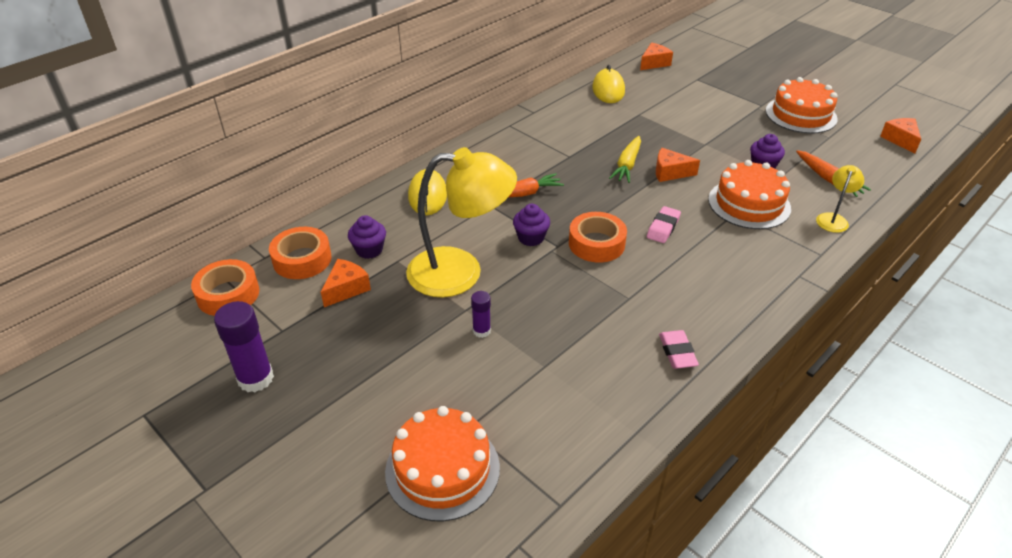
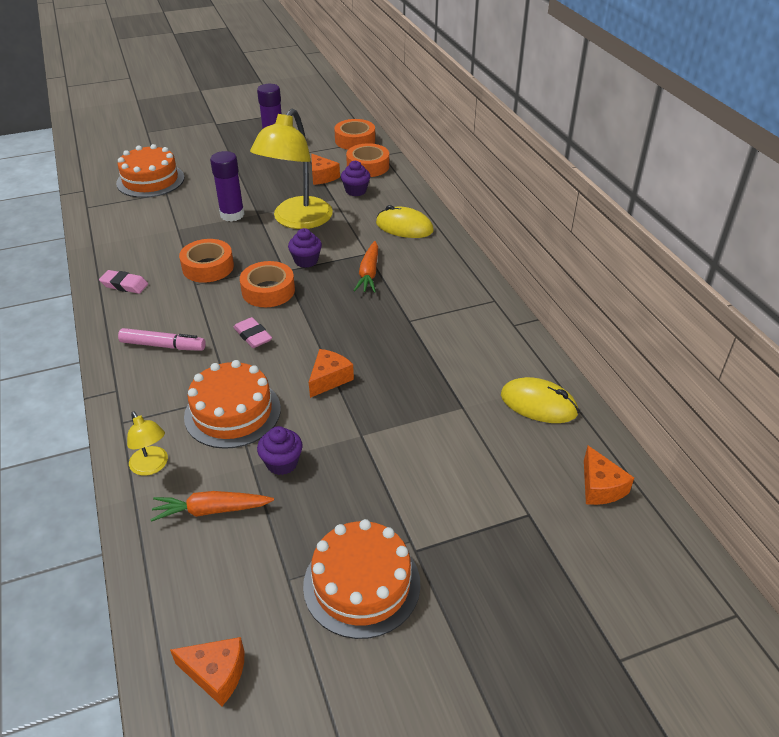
camera: 115 degrees right, 0 degrees up
purple glue stick [471,291,491,338] -> purple glue stick [210,151,245,222], size x1.82
yellow carrot [609,136,641,183] -> none
none -> pink marker [118,328,206,351]
none -> orange tape [179,239,234,283]

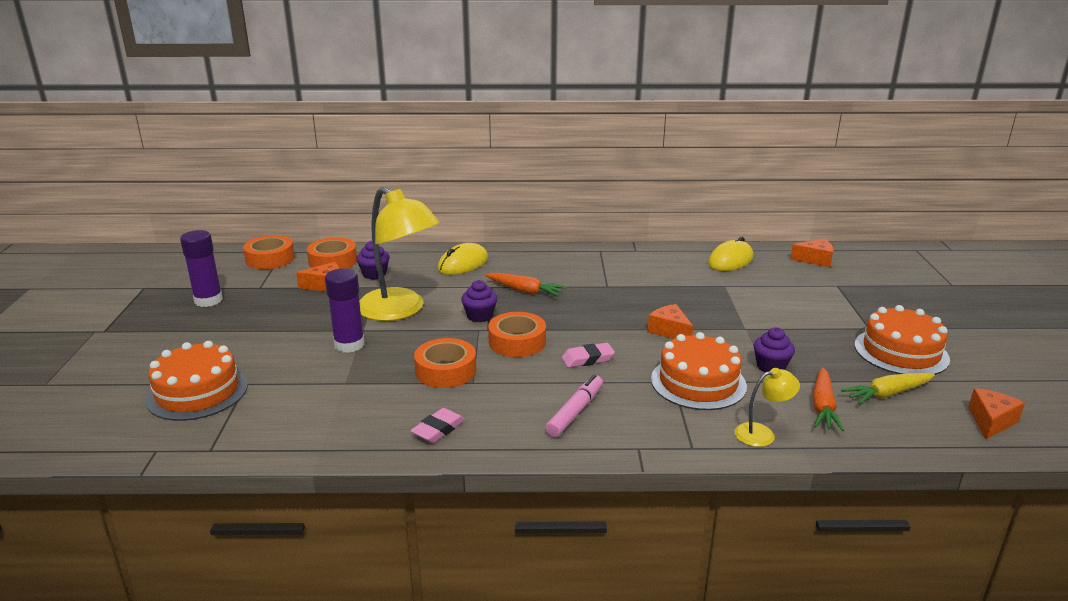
camera: 70 degrees left, 15 degrees down
none -> yellow carrot [841,373,935,405]

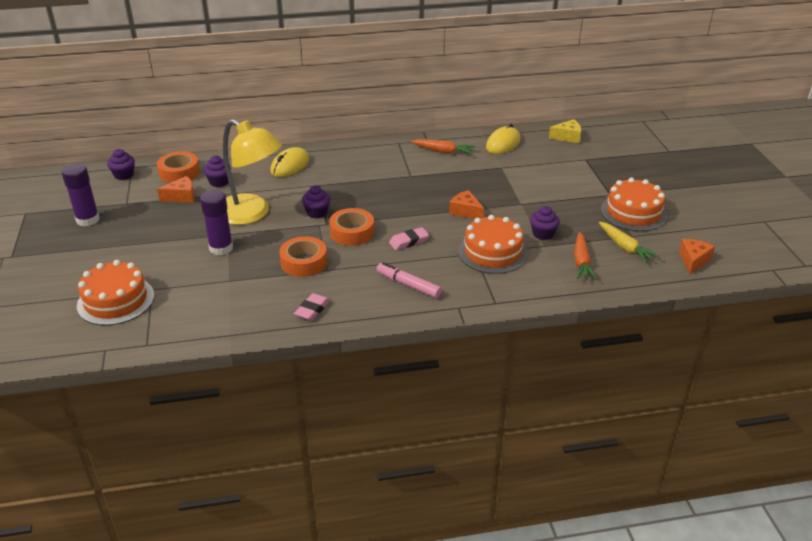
camera: 10 degrees left, 10 degrees up
orange tape [243,235,295,269] -> purple cupcake [107,149,135,180]
orange carrot [485,273,566,296] -> orange carrot moved to [411,139,475,154]
pink marker [545,374,603,437] -> pink marker turned 75 degrees counterclockwise [376,262,442,298]
yellow lamp [734,368,800,447] -> none
orange cheese [790,239,834,267] -> yellow cheese [549,119,581,143]
yellow carrot [841,373,935,405] -> yellow carrot turned 90 degrees counterclockwise [599,222,660,263]

